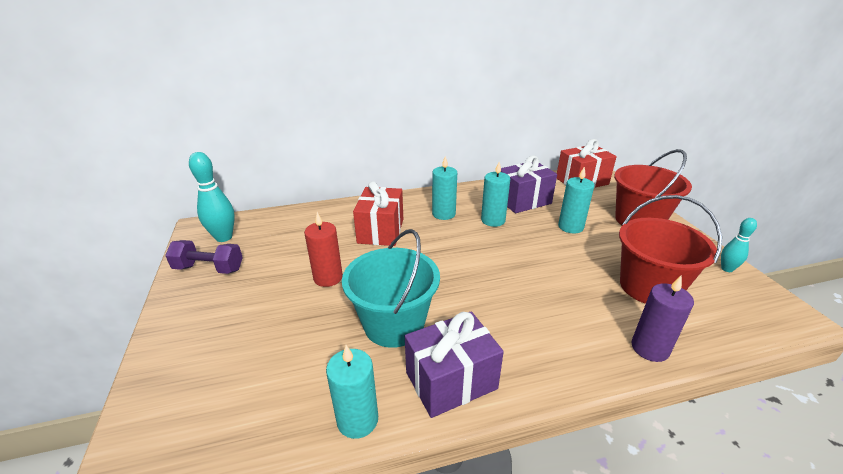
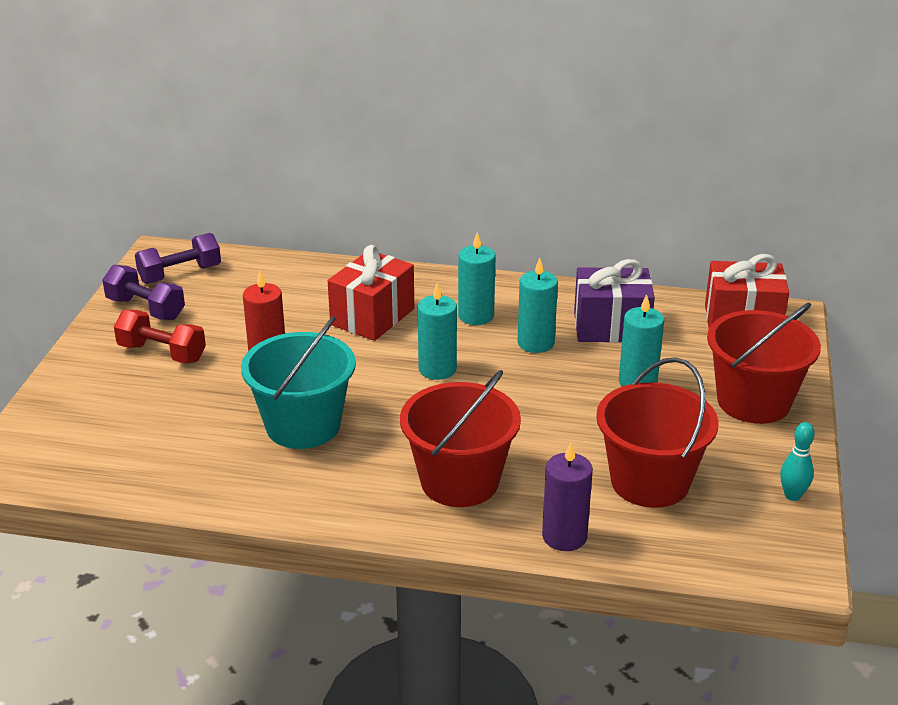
camera: 25 degrees right, 0 degrees up
turquoise bowling pin [189,152,235,242] -> purple dumbbell [135,233,221,284]
turquoise candle [326,345,378,439] -> turquoise candle moved to [418,283,457,380]
purple gift [405,311,504,418] -> none
none -> red dumbbell [114,310,206,363]
none -> red bucket [400,370,521,507]

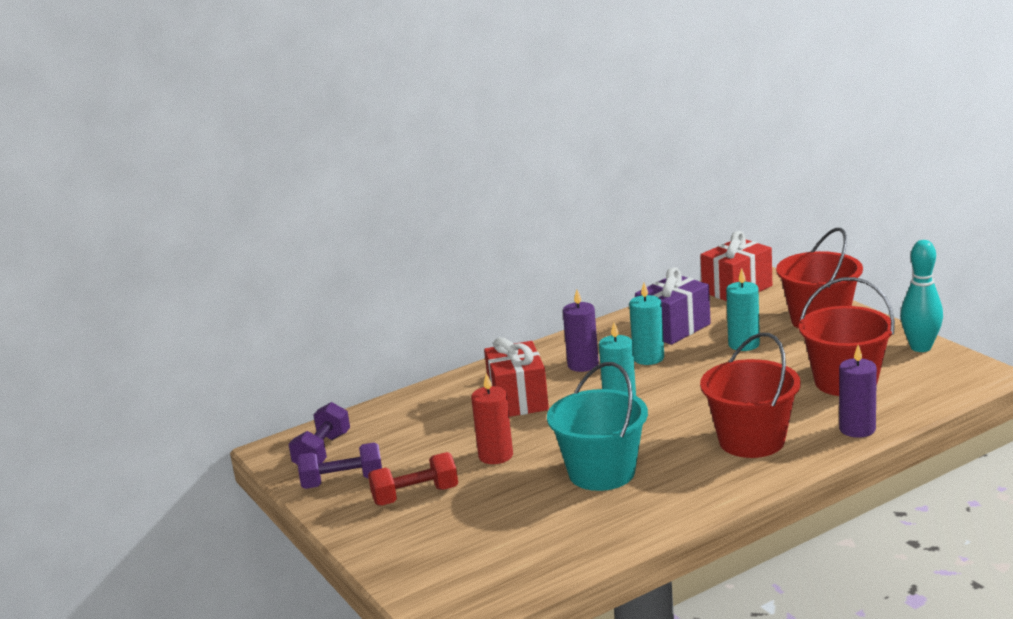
camera: 40 degrees left, 10 degrees down
turquoise candle [458,232,496,325] -> purple candle [563,289,599,372]
turquoise bowling pin [780,422,815,501] -> turquoise bowling pin [900,240,943,352], size x1.72

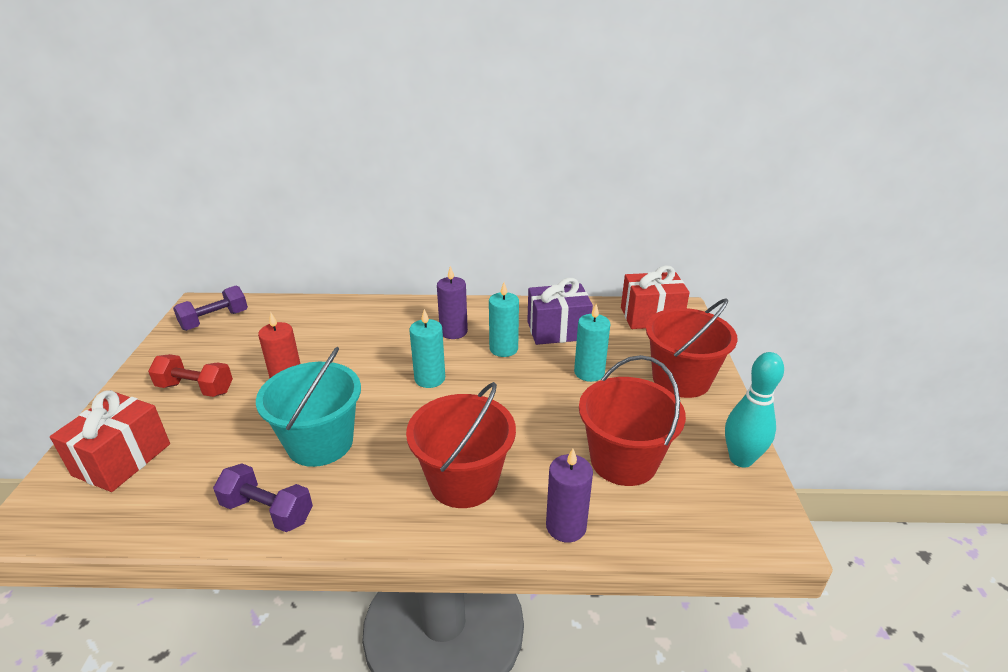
camera: 30 degrees right, 10 degrees up
purple dumbbell [297,442,382,489] -> purple dumbbell moved to [213,463,313,532]
red gift [484,337,549,417] -> red gift moved to [50,390,170,492]

